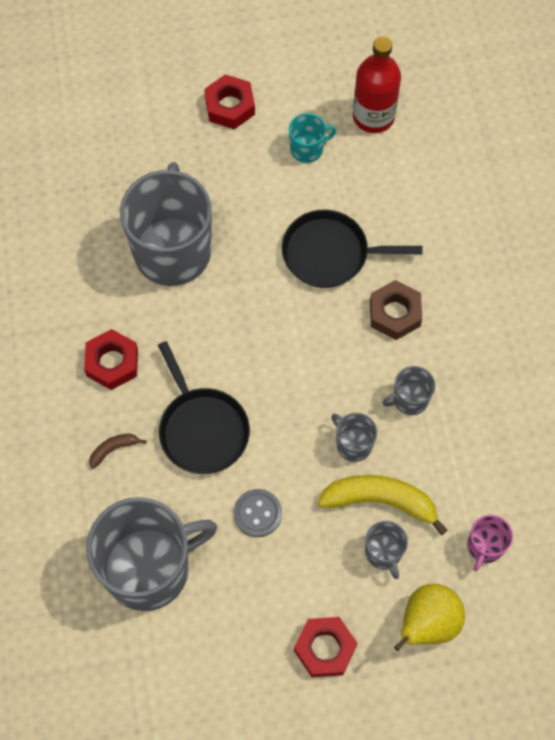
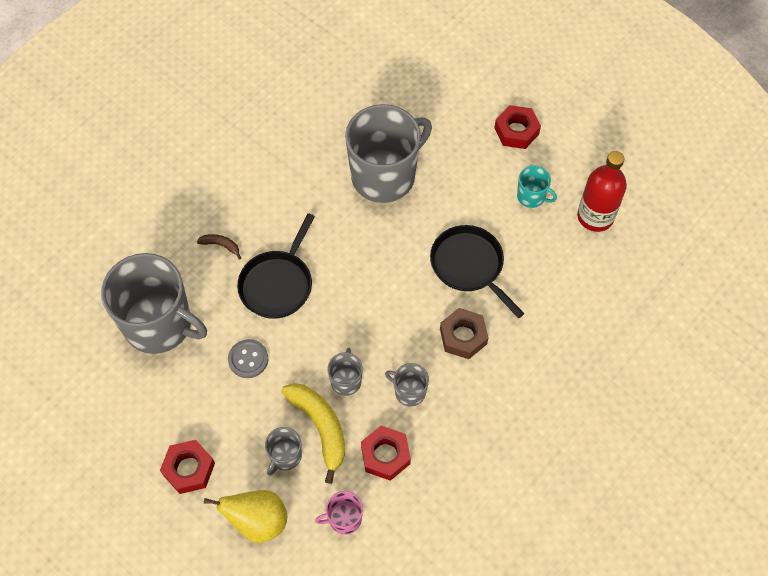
camera: 50 degrees right, 5 degrees down
red nut [84,329,138,390] -> red nut moved to [361,426,411,481]

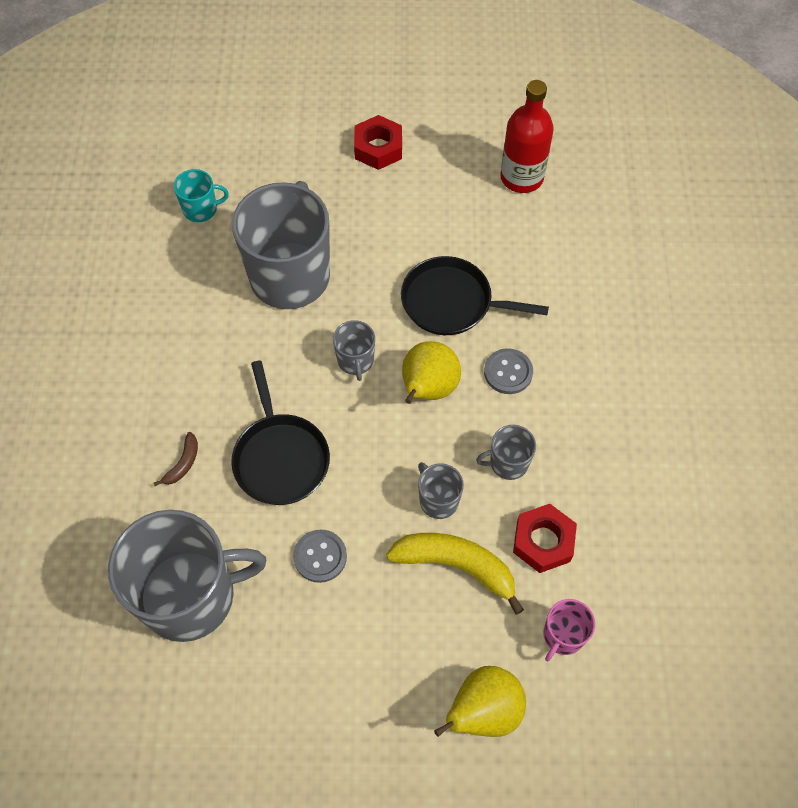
camera: 40 degrees left, 0 degrees up
red nut [160,440,215,494] -> none
brown banana [197,234,241,260] -> brown banana turned 135 degrees clockwise [154,432,198,486]
grey mug [265,427,302,476] -> grey mug moved to [333,320,375,381]
brown nut [440,308,488,359] -> grey button [484,348,533,394]
turquoise mug [517,166,557,208] -> turquoise mug moved to [174,169,229,222]
none -> yellow pear [402,341,461,404]

